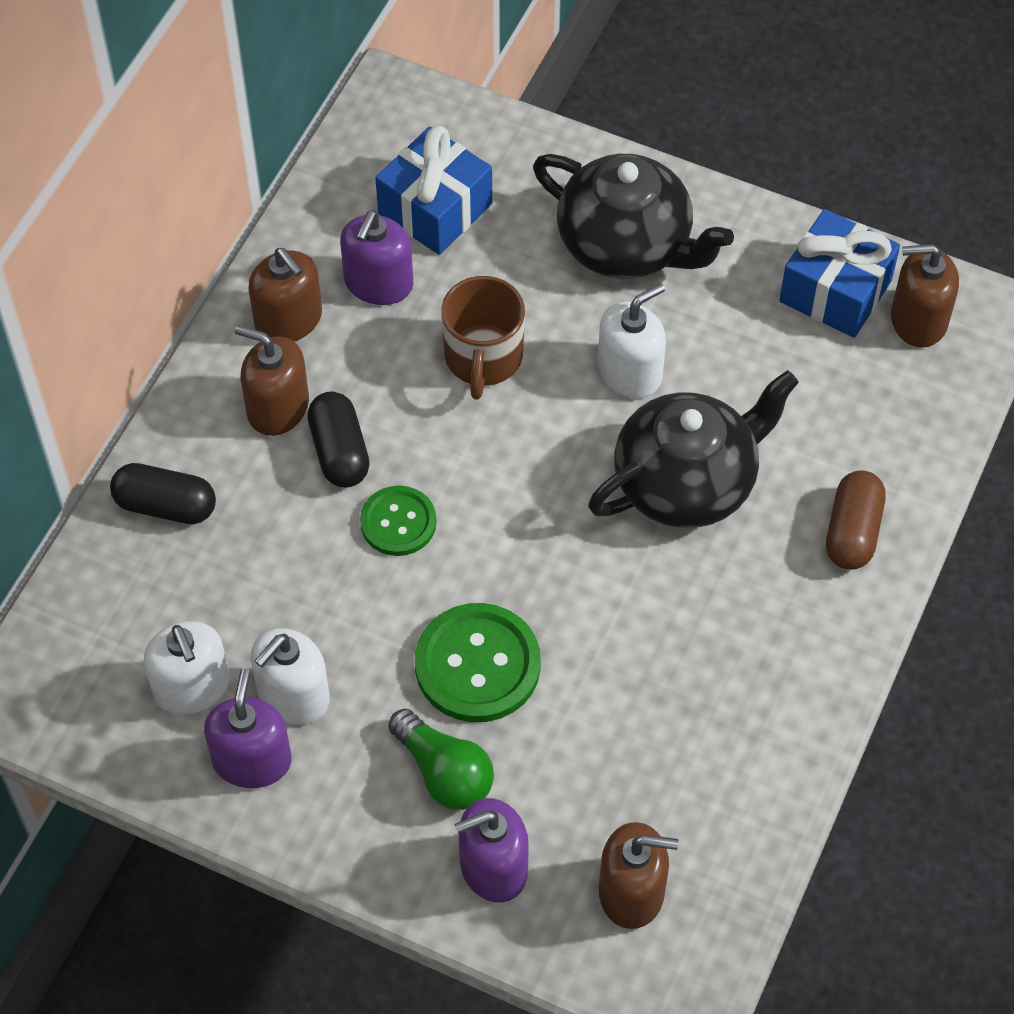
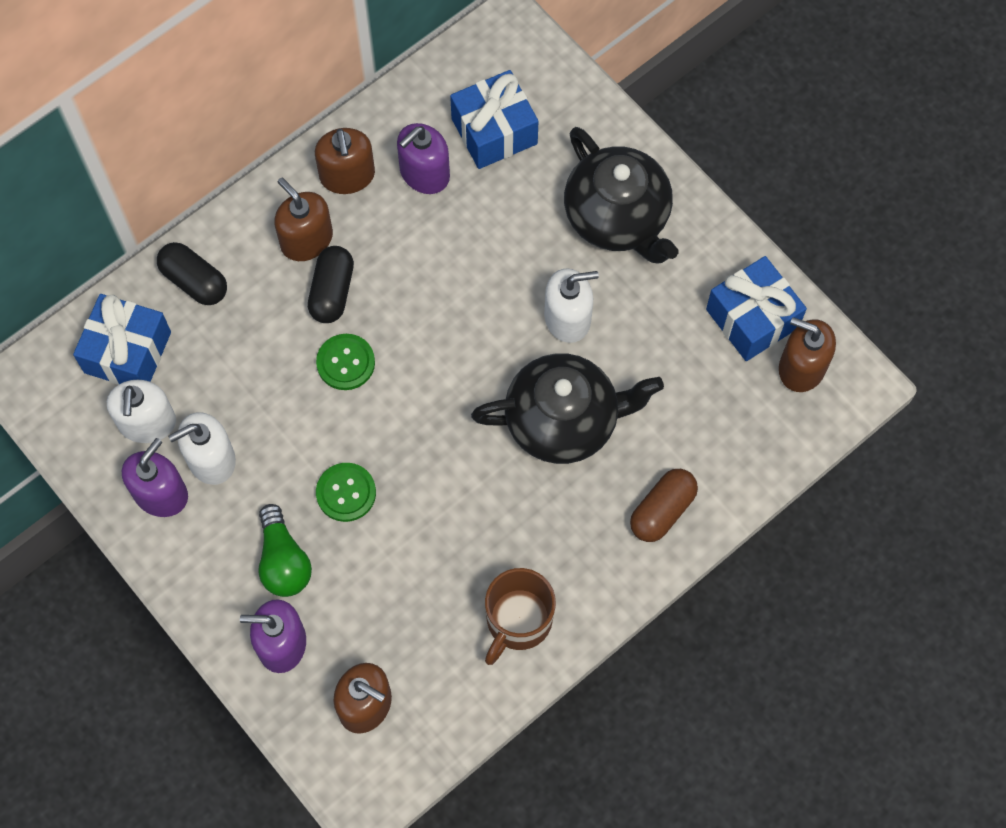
camera: 25 degrees right, 10 degrees up
green button [415,603,541,722] -> green button [316,463,376,522], size x0.62
brown mug [441,276,525,400] -> brown mug moved to [485,568,556,665]
none -> blue gift [73,294,171,385]

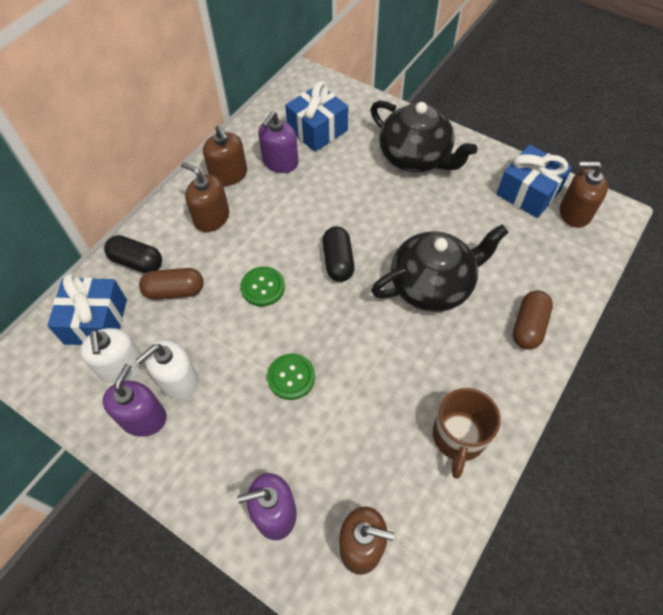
camera: 15 degrees left, 10 degrees down
green light bulb [259,504,312,597] -> none
black capsule [308,246,354,323] -> black capsule moved to [323,226,355,282]
white soap dispenser [544,268,599,343] -> none
none -> brown capsule [139,268,204,300]

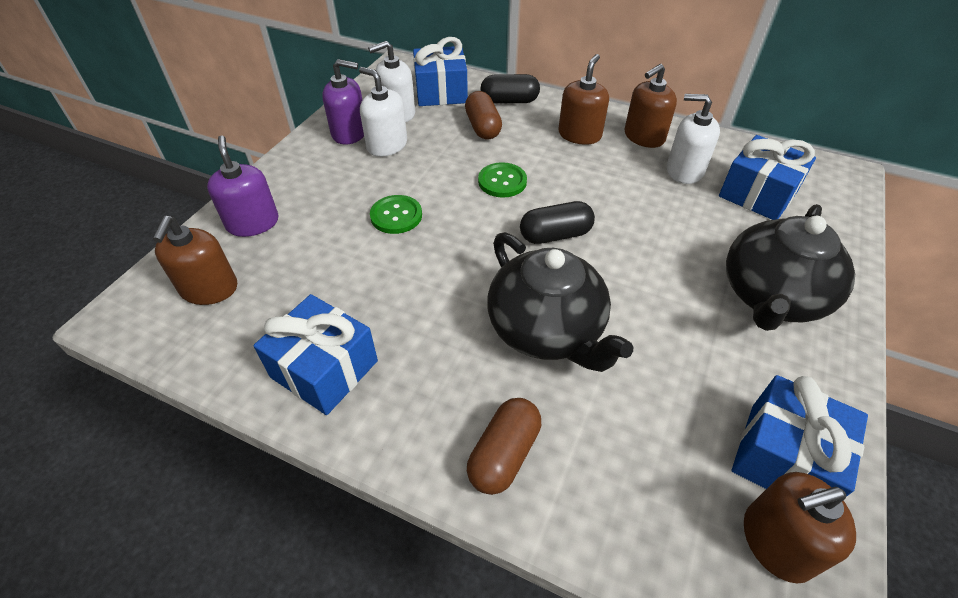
camera: 80 degrees right, 10 degrees down
black capsule [104,235,162,273] -> black capsule turned 75 degrees clockwise [480,74,540,103]
purple soap dispenser [258,111,299,173] -> white soap dispenser [667,94,720,184]
brown mug [433,388,501,478] -> blue gift [253,294,378,415]
brown capsule [513,290,553,350] -> brown capsule turned 75 degrees counterclockwise [467,398,541,495]
brown soap dispenser [560,162,608,228] -> brown soap dispenser turned 105 degrees counterclockwise [744,472,856,584]

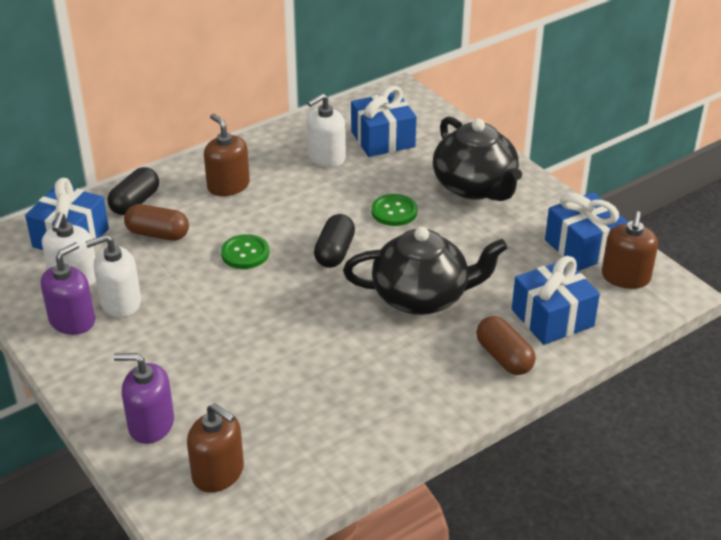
camera: 60 degrees left, 10 degrees down
blue gift [253,294,378,415] -> blue gift moved to [512,256,600,345]
green button [370,195,422,234] -> green button moved to [371,194,417,226]
brown soap dispenser [624,64,677,148] -> none

